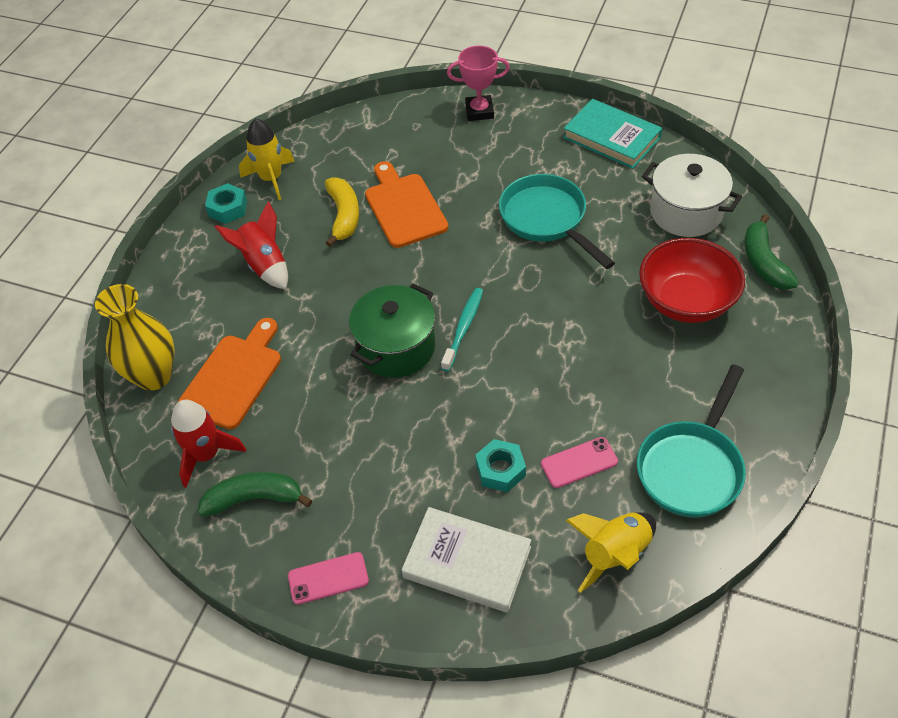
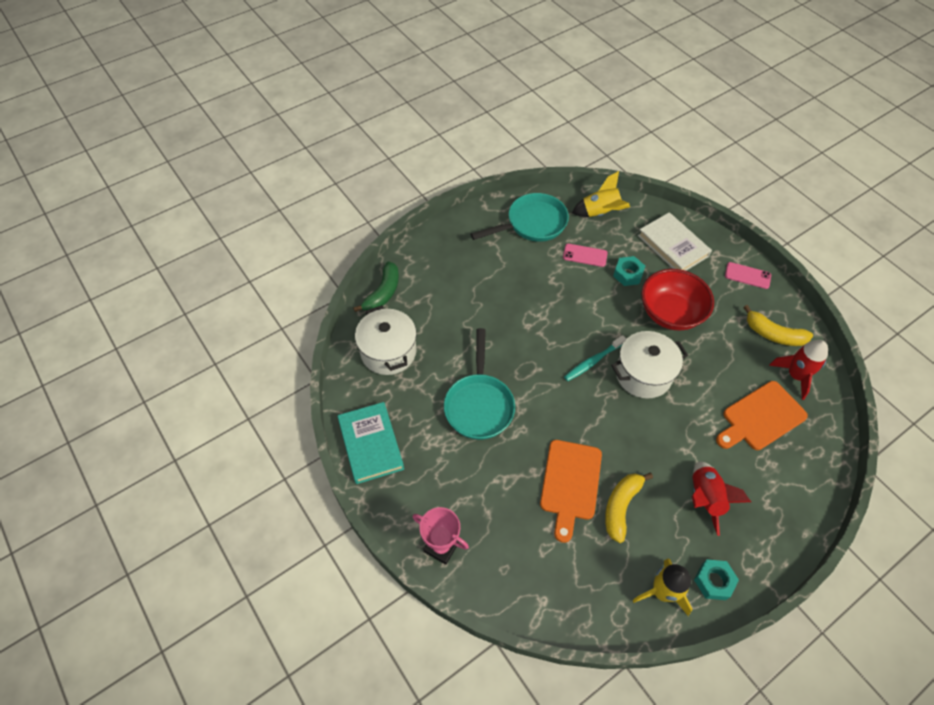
camera: 150 degrees left, 5 degrees up
yellow vase [95,284,175,391] -> none
green banana [198,472,312,517] -> yellow banana [743,305,813,346]
green pot [349,283,436,378] -> white pot [611,331,688,398]
red bowl [639,238,745,323] -> red bowl moved to [641,269,714,330]

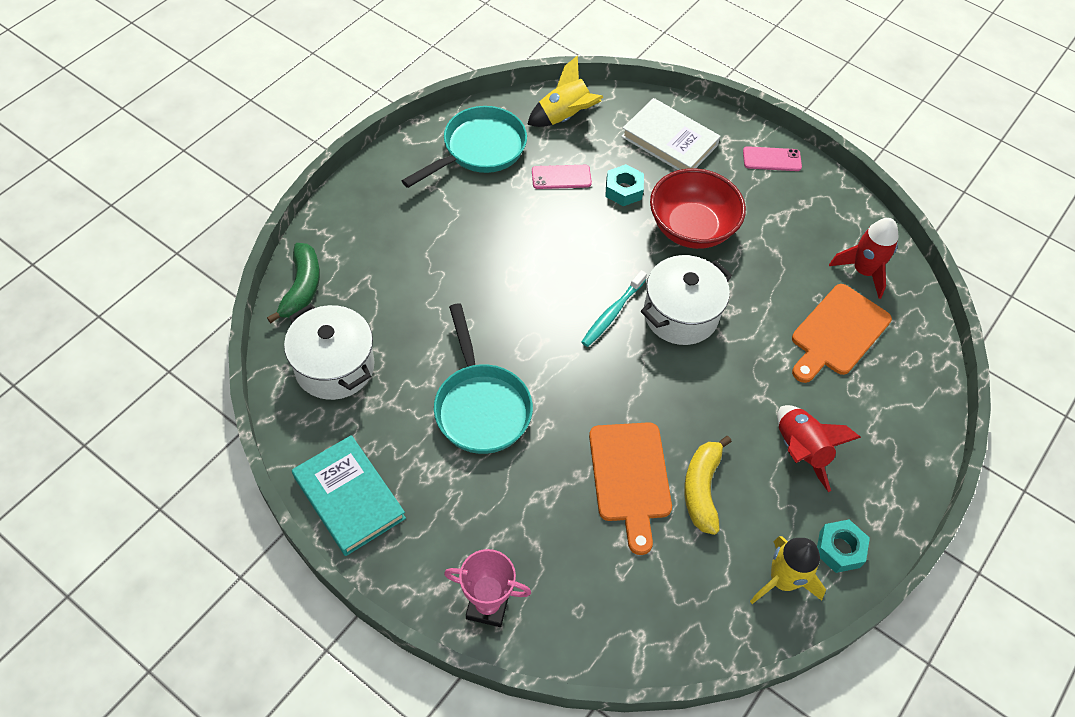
camera: 20 degrees left, 0 degrees up
yellow banana [743,305,813,346] -> none

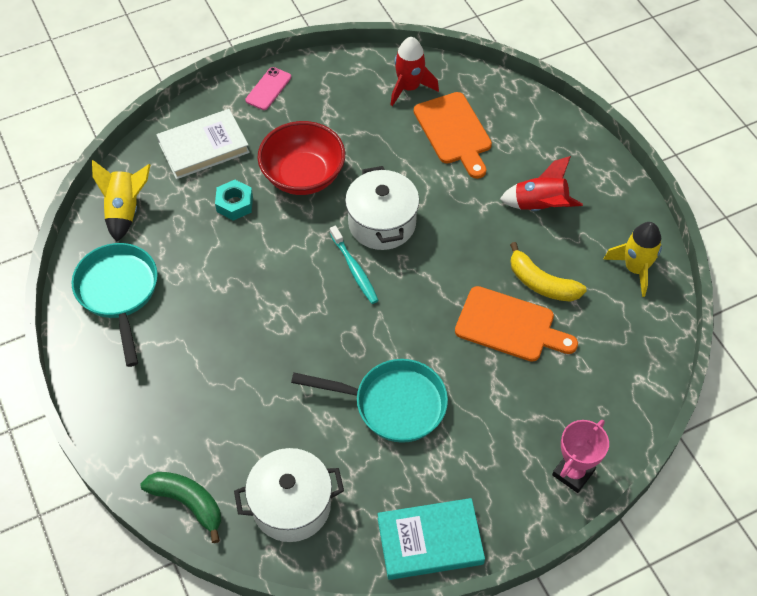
camera: 60 degrees left, 0 degrees up
pink phone [532,165,592,189] -> none
turquoise nut [817,520,870,573] -> none

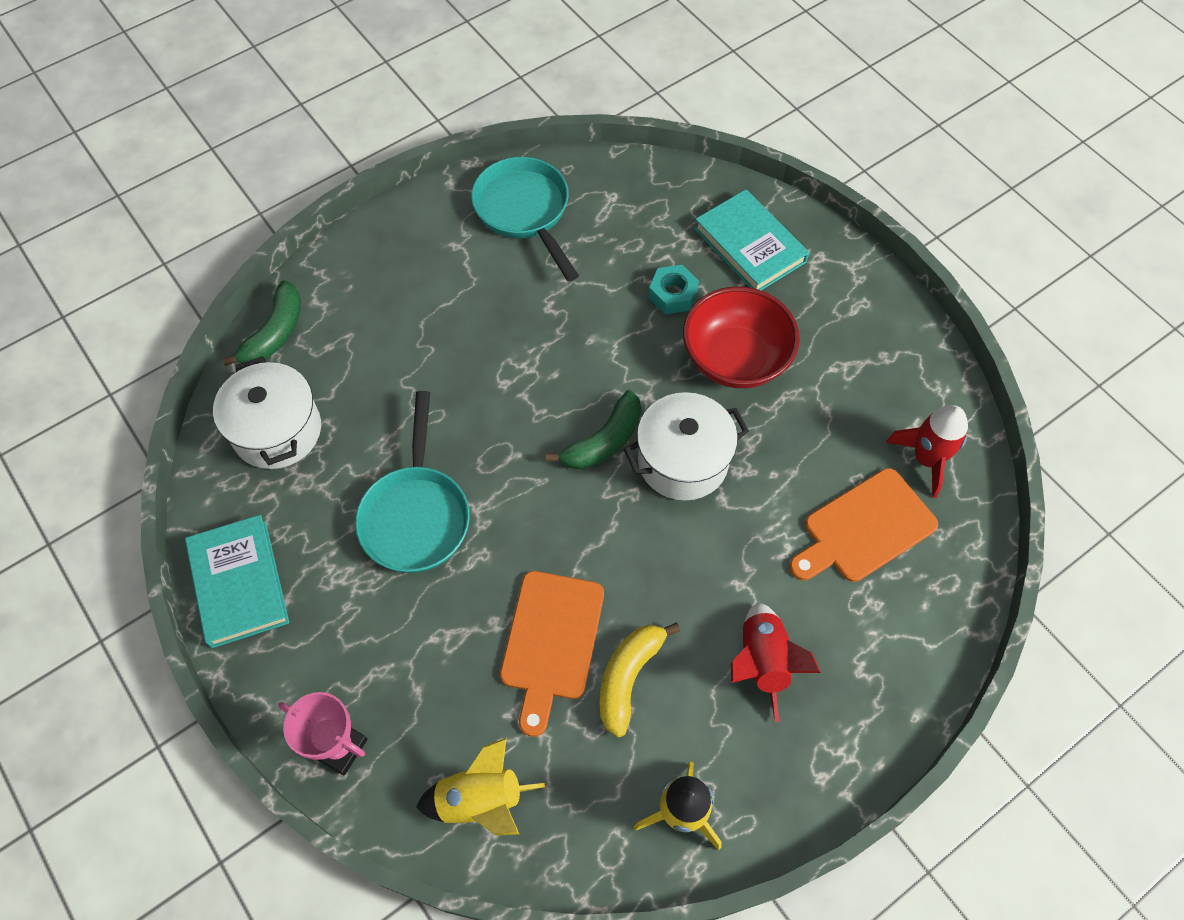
camera: 80 degrees right, 5 degrees up
turquoise pan [72,243,158,367] -> turquoise pan turned 90 degrees counterclockwise [471,157,579,282]
yellow rocket [92,160,150,242] -> yellow rocket moved to [416,738,545,835]
white book [156,109,250,179] -> turquoise book [694,189,809,290]
pink phone [245,67,291,110] -> none
turquoise toothbrush [330,226,379,304] -> green banana [546,390,641,469]

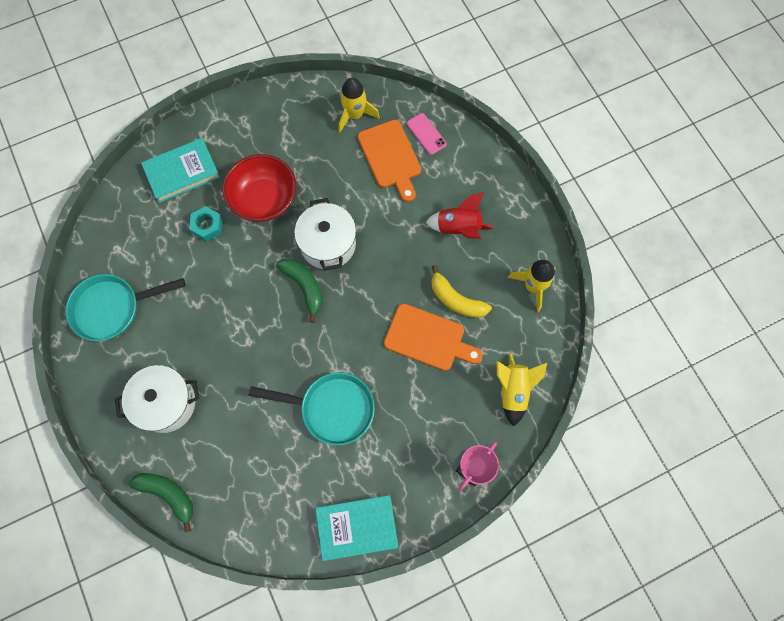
camera: 80 degrees left, 10 degrees up
white pot [213,356,321,469] -> white pot moved to [115,365,199,433]
red rocket [886,405,968,498] -> yellow rocket [339,78,380,132]
none -> pink phone [407,113,447,155]

